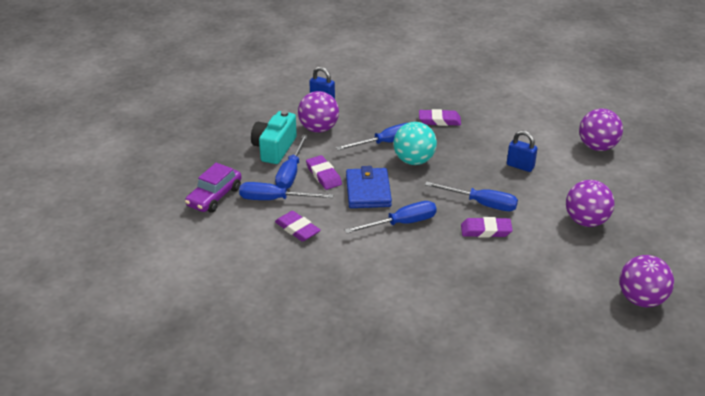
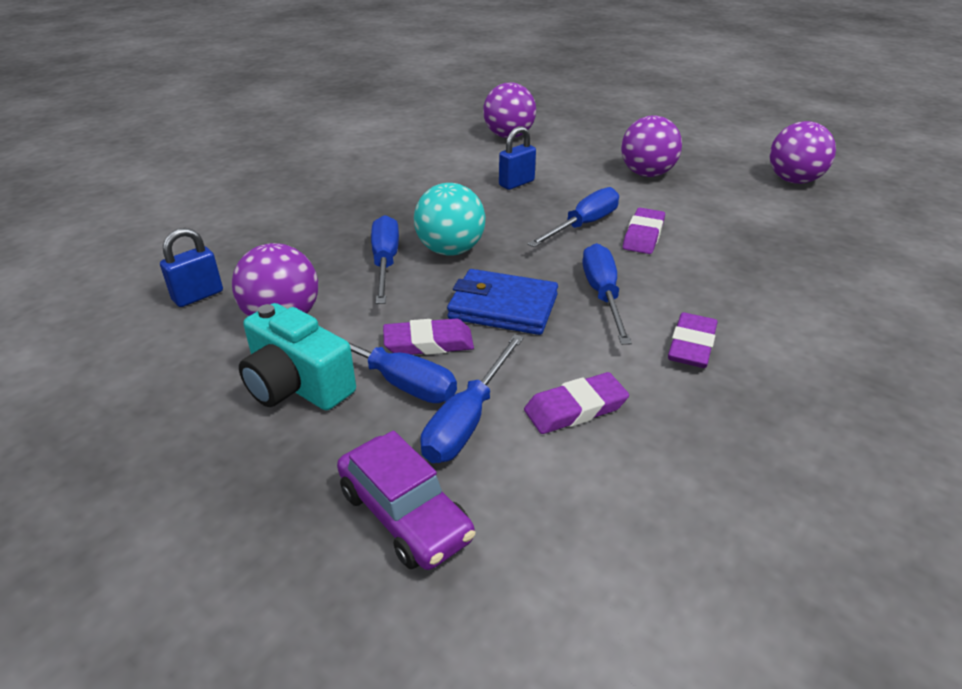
camera: 70 degrees left, 0 degrees up
purple eraser [419,109,461,126] -> purple eraser moved to [668,312,718,368]

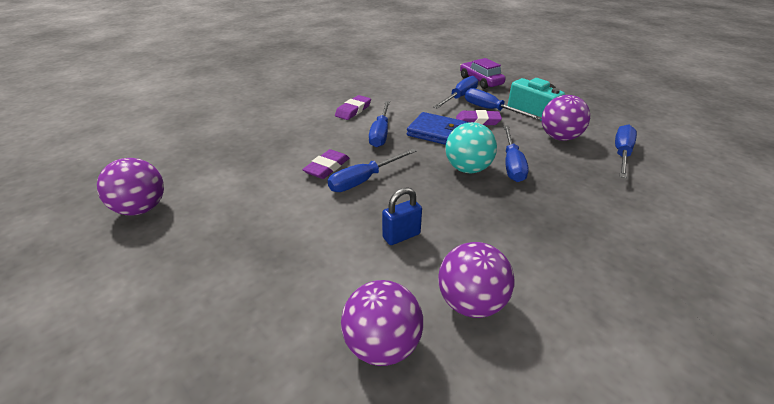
camera: 170 degrees left, 0 degrees up
blue padlock [160,228,223,307] -> blue screwdriver [615,124,637,178]
purple eraser [524,372,629,434] -> none
purple ball [621,115,682,177] -> purple ball moved to [438,242,514,318]

